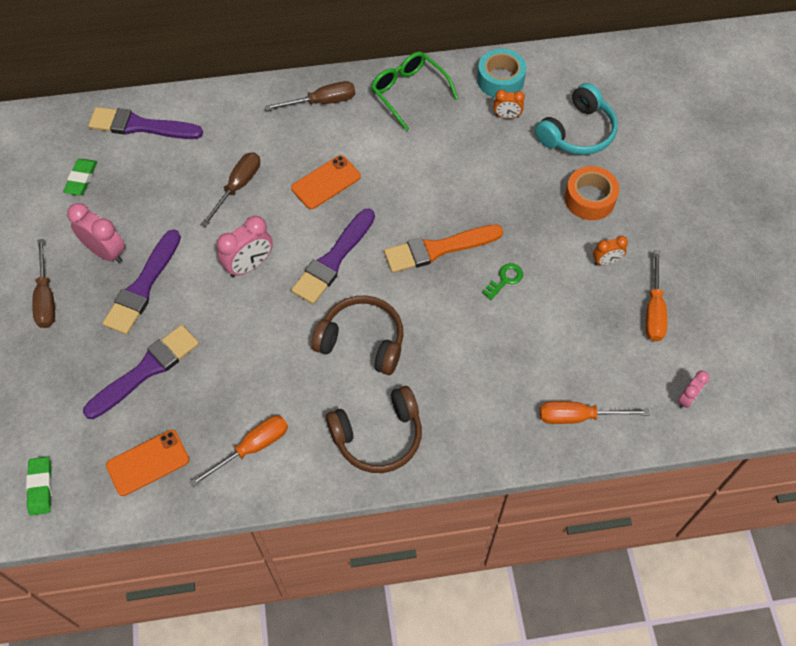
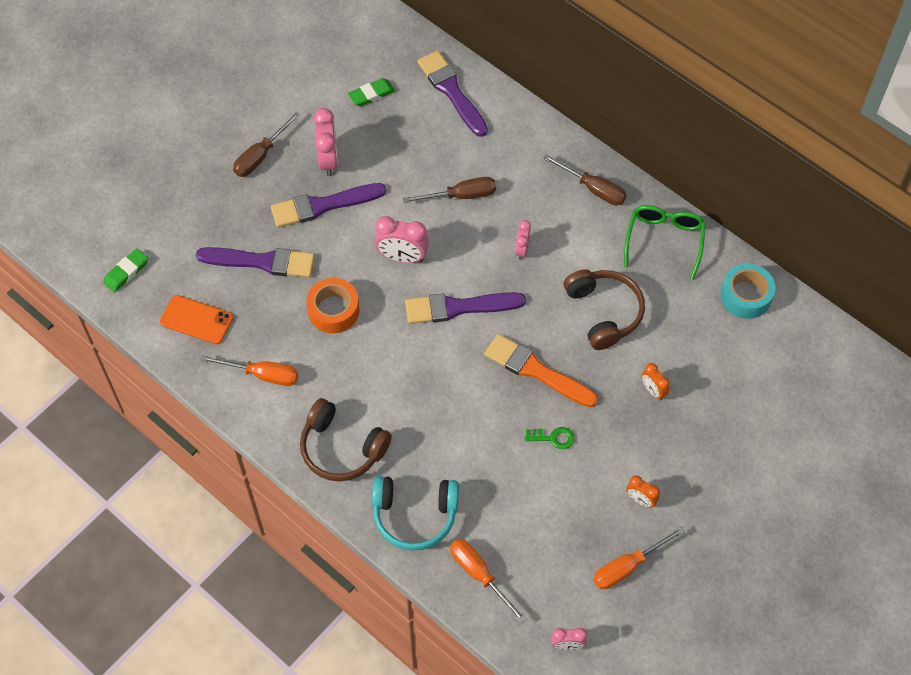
camera: 50 degrees right, 0 degrees up
orange phone [291,155,361,209] -> pink clock [515,220,531,260]
brown headphones [311,295,404,375] -> brown headphones moved to [564,269,645,350]
orange clock [494,90,525,119] -> orange clock moved to [642,363,670,400]
turquoise headphones [535,83,618,155] -> turquoise headphones moved to [372,476,459,551]
orange tape [565,166,619,220] -> orange tape moved to [306,278,360,333]

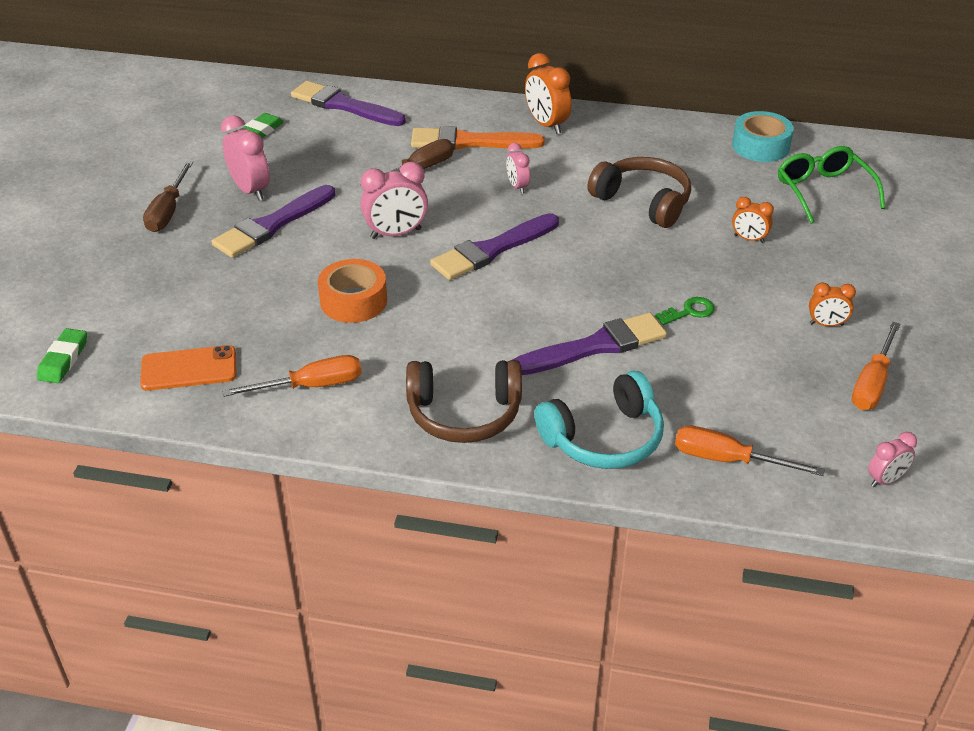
camera: 30 degrees left, 20 degrees down
purple brush [196,247,315,278] -> purple brush moved to [513,312,667,375]
orange brush [484,334,598,407] -> orange brush moved to [411,126,544,150]
brown screwdriver [543,154,627,206] -> orange clock [525,53,571,134]
green glasses [624,205,706,280] -> green glasses moved to [778,146,885,224]

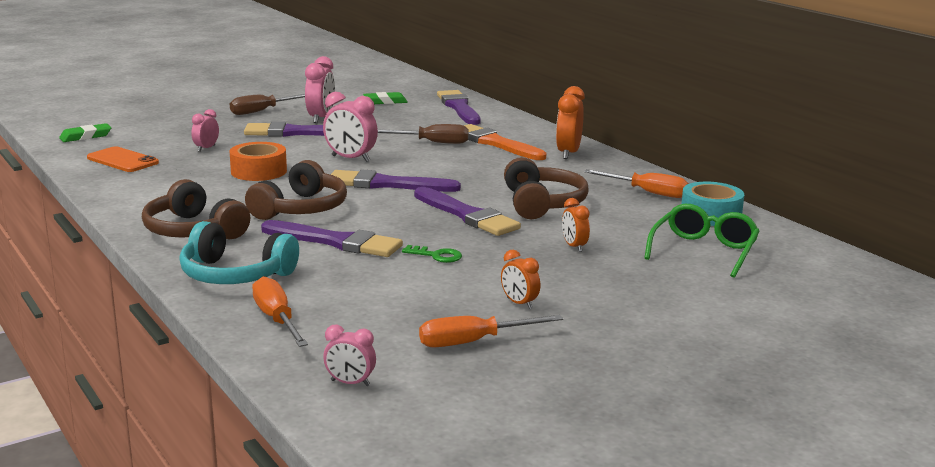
camera: 45 degrees right, 20 degrees down
orange screwdriver [222,355,362,397] -> orange screwdriver moved to [584,169,689,198]
pink clock [506,143,530,194] -> pink clock moved to [191,109,219,152]
none -> brown headphones [245,160,347,220]
none -> purple brush [414,187,521,236]

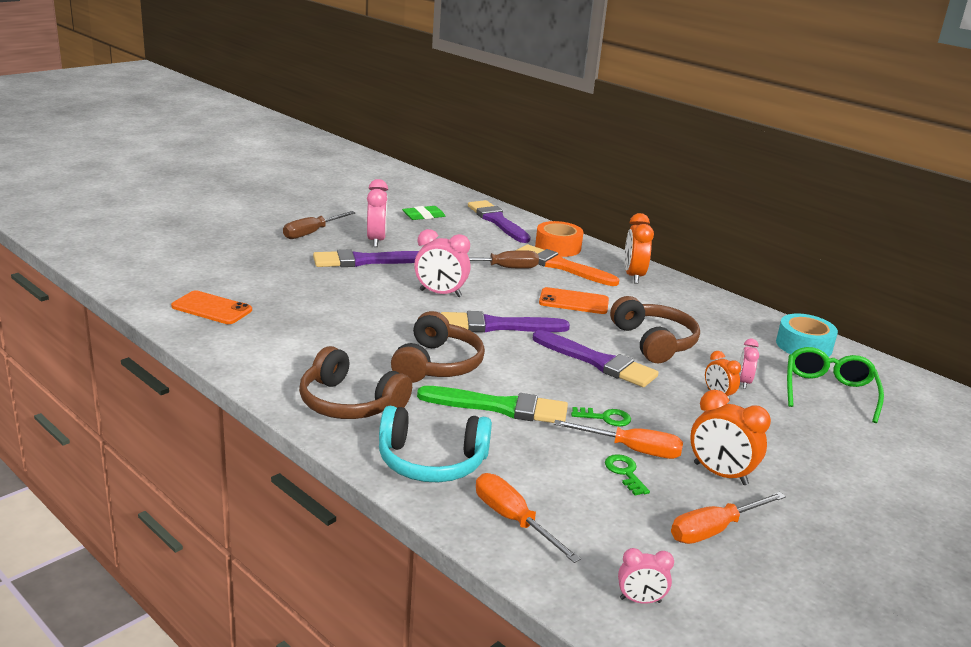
camera: 15 degrees left, 5 degrees up
green eraser [59,123,111,142] -> none
pink clock [191,109,219,152] -> pink clock moved to [739,339,759,389]
orange tape [229,142,287,181] -> orange tape moved to [535,221,583,257]
purple brush [261,220,403,257] -> green brush [417,386,568,423]
orange clock [501,250,541,309] -> orange clock [690,390,771,485], size x1.70
orange screwdriver [584,169,689,198] -> orange screwdriver moved to [554,420,683,459]
none -> orange phone [539,287,609,314]
none -> green key [605,454,650,496]

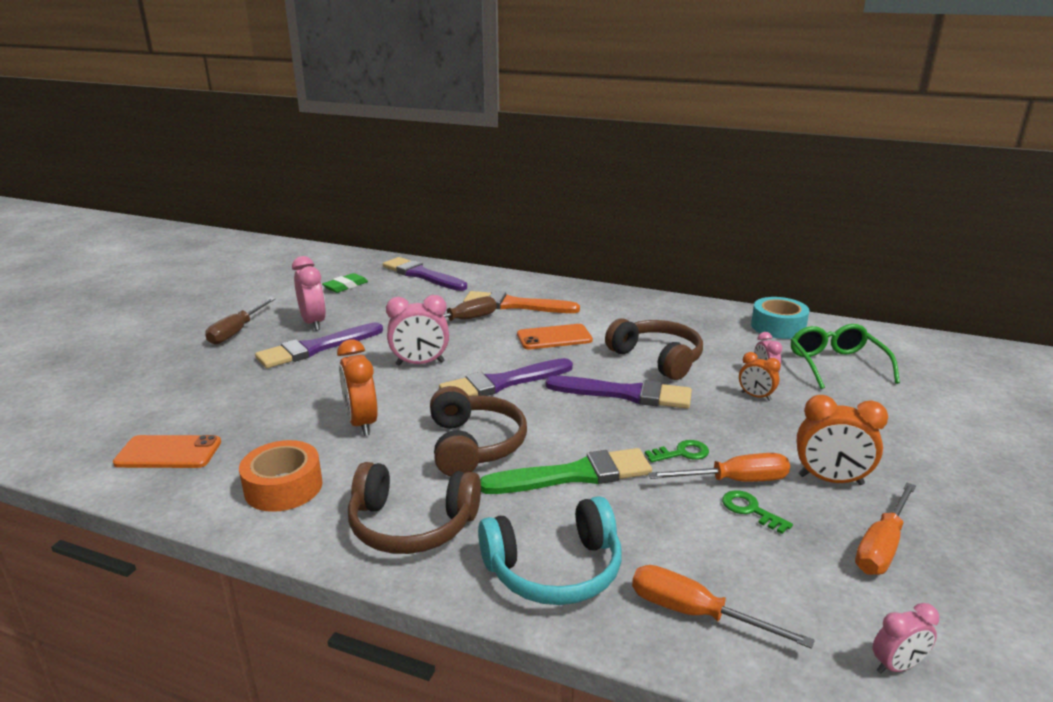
camera: 20 degrees left, 0 degrees up
orange tape [535,221,583,257] -> orange tape moved to [239,440,322,512]
orange clock [625,213,654,284] -> orange clock moved to [337,339,378,436]

